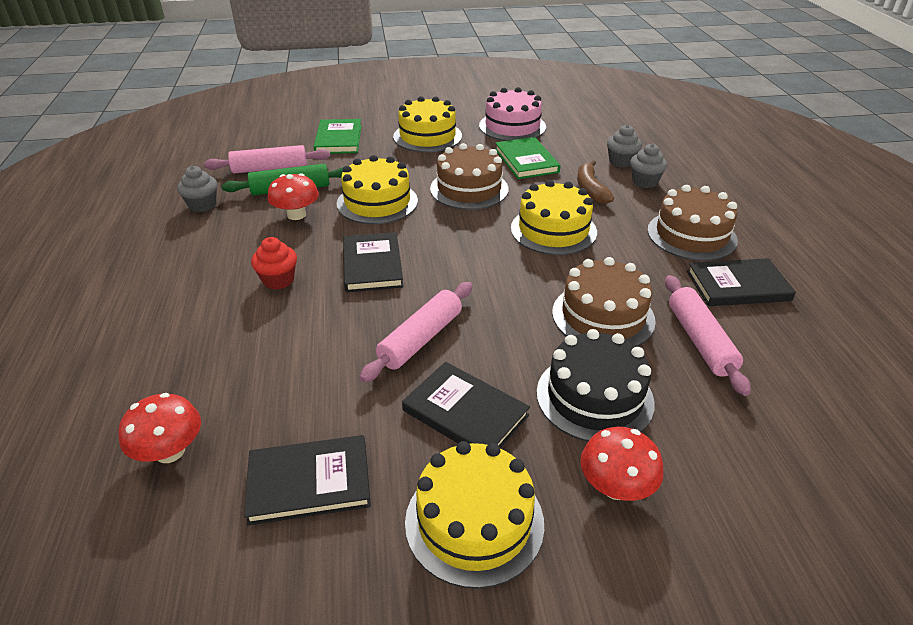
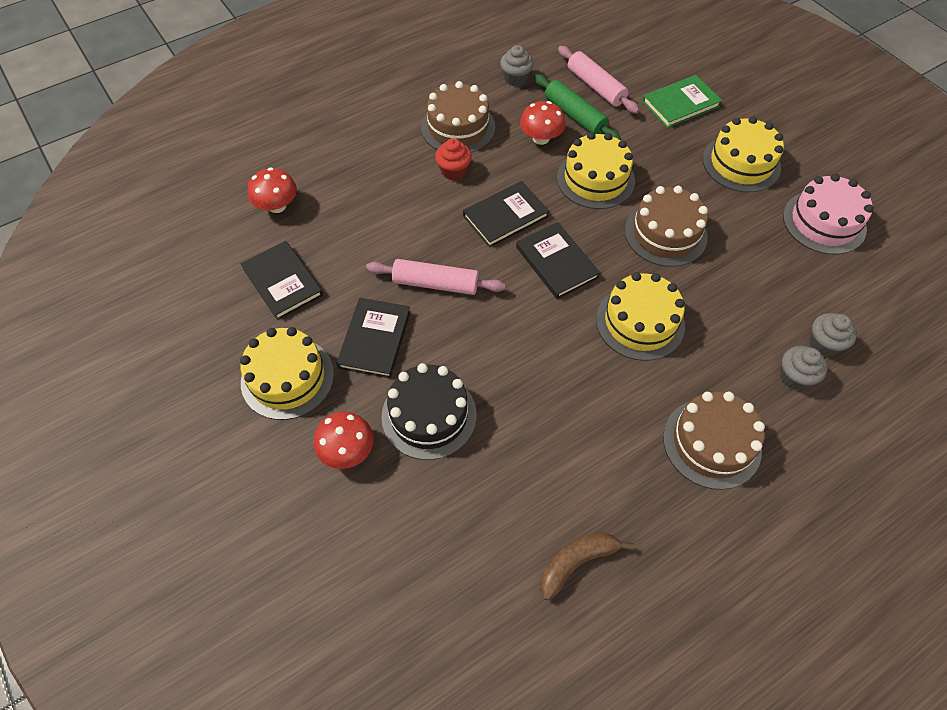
camera: 65 degrees right, 20 degrees up
green book [495,137,560,179] -> none
brown cake [552,257,656,347] -> brown cake moved to [421,81,495,153]
brown banana [577,160,614,204] -> brown banana moved to [540,533,633,600]
pink rolling pin [665,275,751,396] -> none
black book [687,258,796,306] -> black book moved to [516,222,600,299]

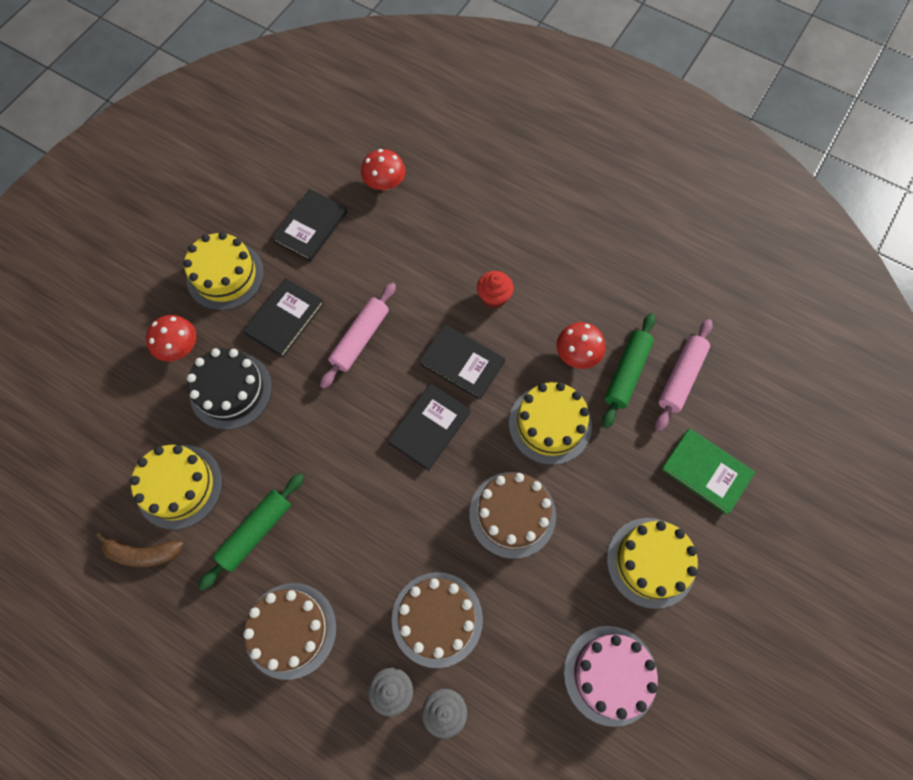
camera: 65 degrees right, 10 degrees up
black book [336,298,411,378] -> black book turned 45 degrees counterclockwise [243,278,324,357]
pink rolling pin [366,259,506,295] -> pink rolling pin turned 45 degrees clockwise [320,282,396,389]
brown cake [421,81,495,153] -> brown cake moved to [392,572,483,668]
grey cupcake [500,45,534,87] -> none
brown banana [540,533,633,600] -> brown banana turned 150 degrees clockwise [96,532,184,567]
yellow cake [596,272,685,361] -> yellow cake moved to [130,445,223,530]
none -> green rolling pin [198,473,304,591]

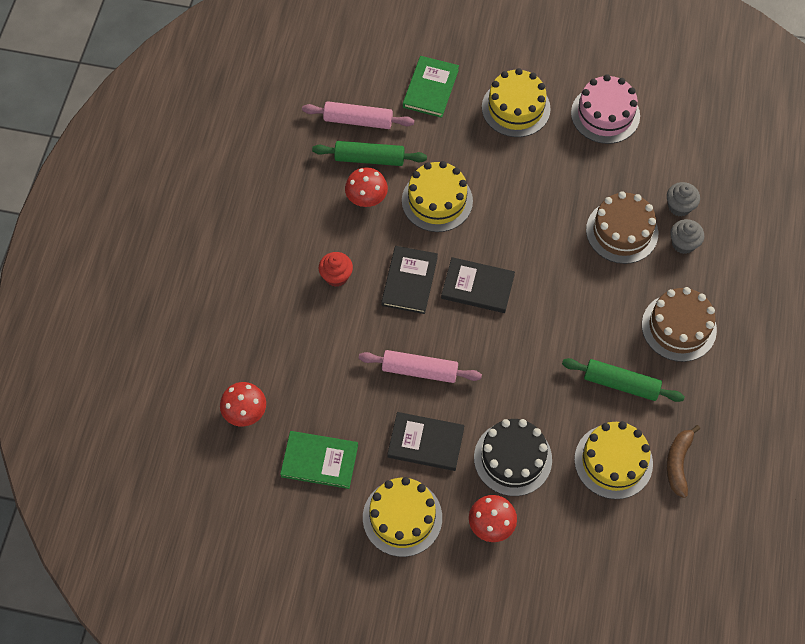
camera: 110 degrees left, 5 degrees down
brown banana [96,532,184,567] -> brown banana turned 150 degrees counterclockwise [666,425,700,498]
black book [272,189,347,262] -> green book [280,431,358,489]
brown cake [469,472,556,559] -> none

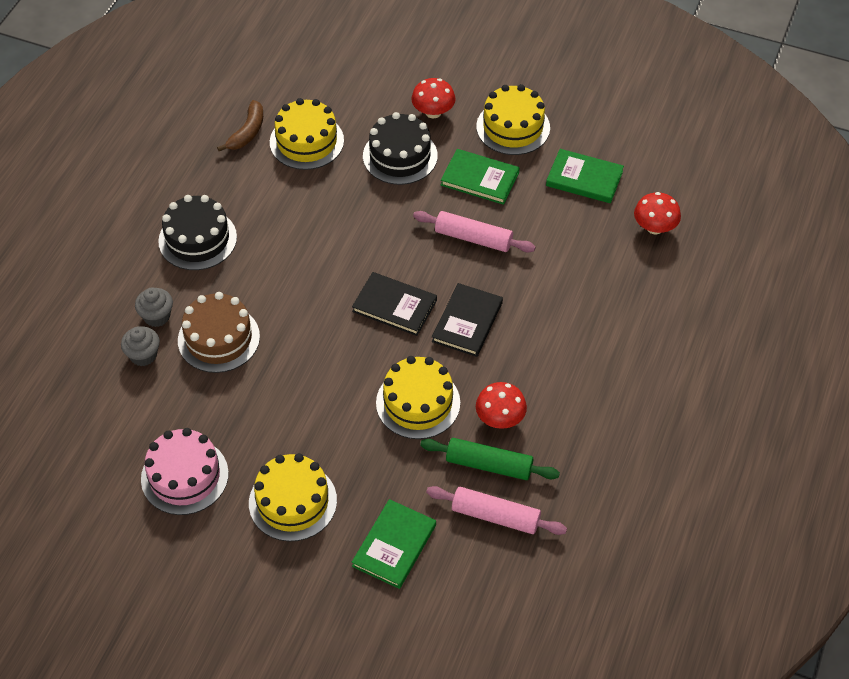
camera: 170 degrees left, 10 degrees down
red cupcake [319,252,353,287] -> none
black book [387,412,464,471] -> green book [441,149,520,205]
green rolling pin [562,358,685,402] -> none
brown cake [642,287,717,362] -> black cake [158,195,237,270]

